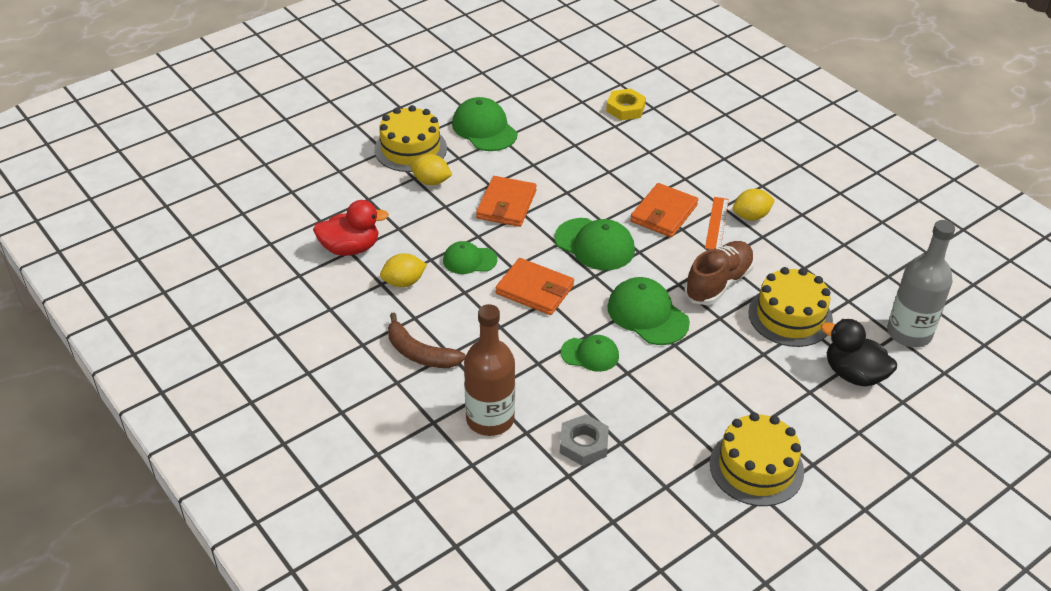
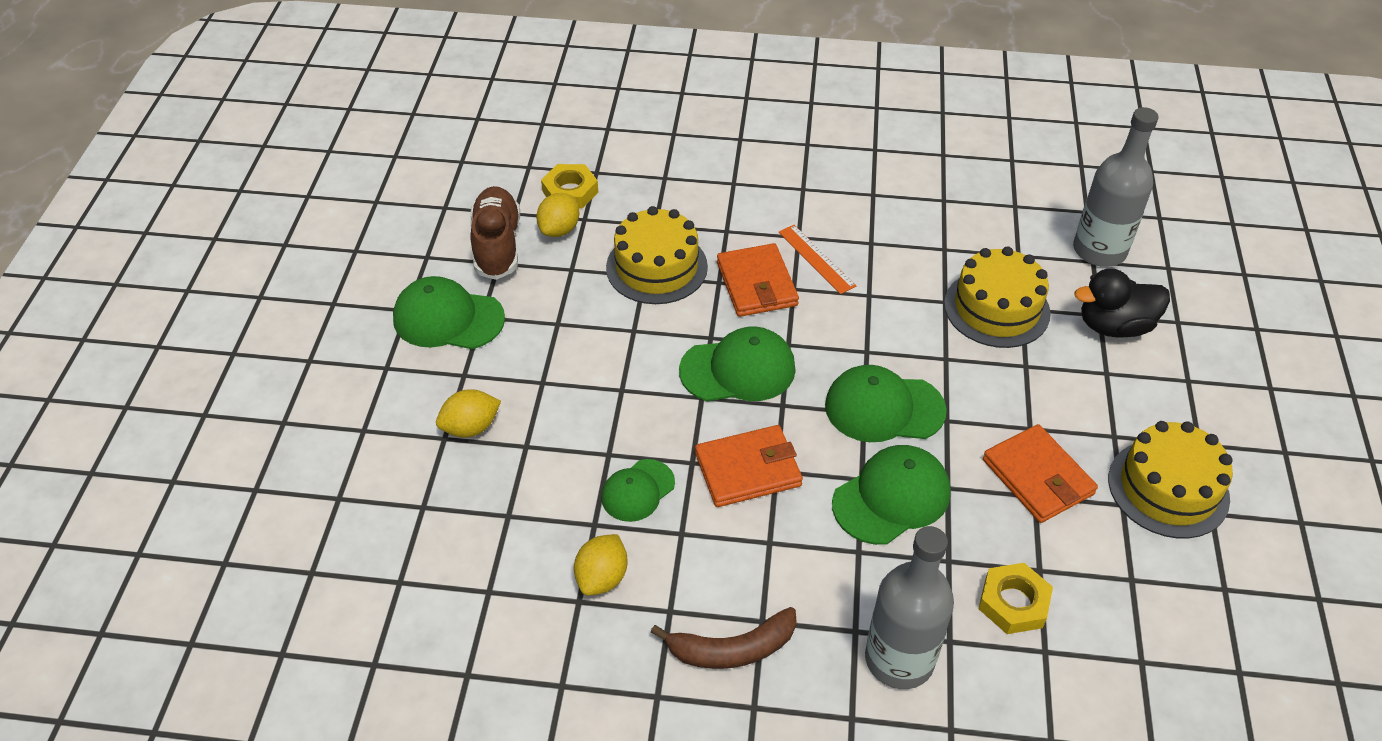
camera: 45 degrees left, 5 degrees up
red duck [313,200,389,256] -> none
yellow cake [374,105,447,172] -> yellow cake moved to [606,206,708,304]
brown bottle [464,304,515,436] -> grey bottle [865,526,954,689]
orange wallet [476,176,537,227] -> orange wallet moved to [983,424,1098,523]
grey nut [560,414,609,466] -> yellow nut [979,563,1053,634]
green cap [561,335,619,372] -> green cap [832,445,951,545], size x1.58
brown shoe [685,241,755,305] -> brown shoe moved to [470,186,520,280]
yellow lemon [733,189,775,221] -> yellow lemon moved to [536,193,579,237]

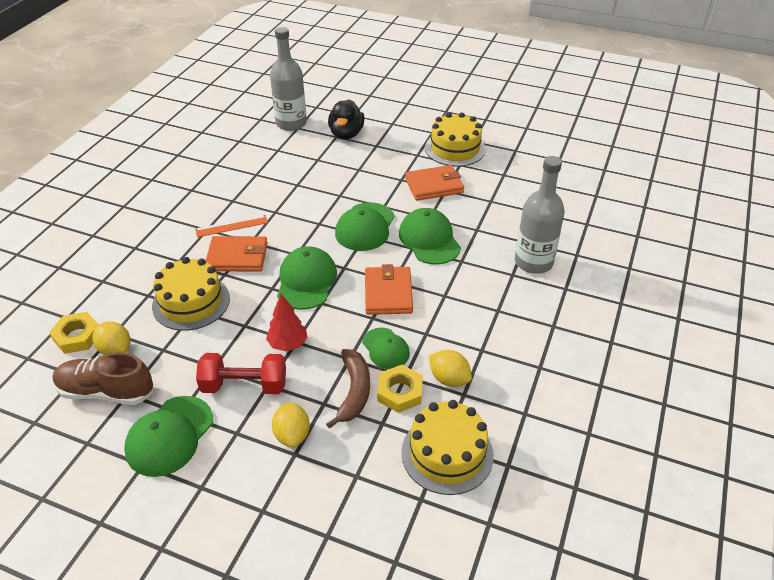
camera: 75 degrees left, 5 degrees down
brown banana [651,607,796,669] -> brown banana moved to [326,349,370,429]
yellow cake [944,246,1051,348] -> yellow cake moved to [401,400,494,495]
yellow nut [979,563,1053,634] -> yellow nut moved to [377,365,423,413]
none -> red dumbbell [196,353,286,394]
none -> red tree [266,294,308,351]

